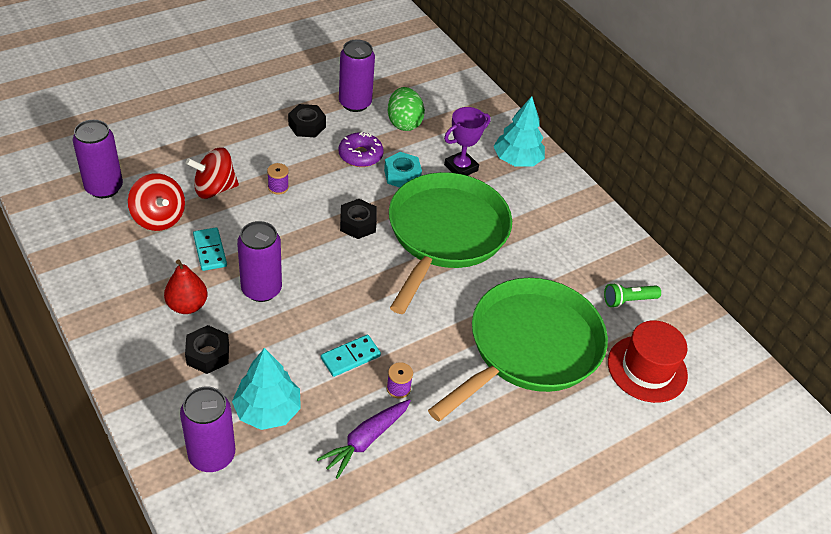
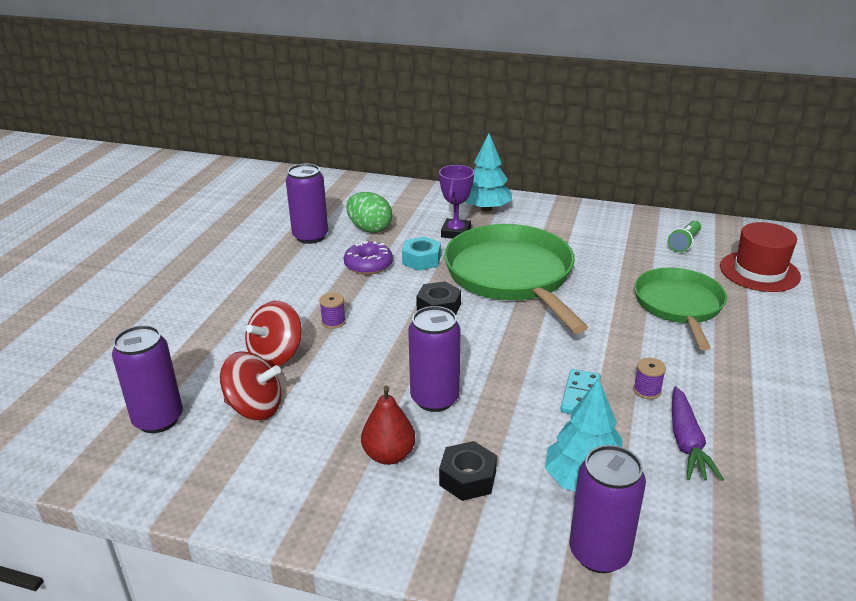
camera: 35 degrees left, 15 degrees down
turquoise domino [193,227,227,271] -> none
black nut [288,104,326,137] -> none
green pan [428,278,608,421] -> green pan [634,268,727,350], size x0.65

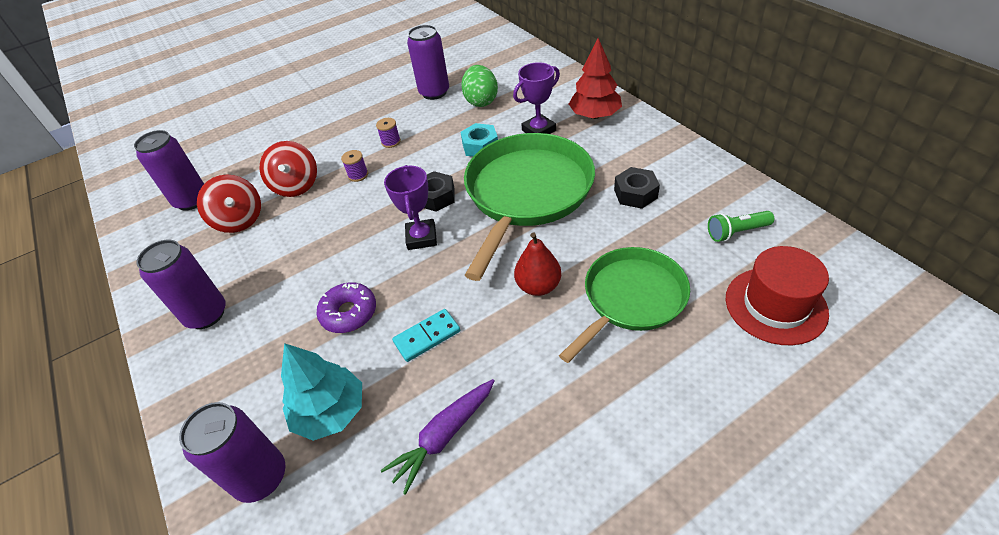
camera: 45 degrees right, 15 degrees up
red spinning top [245,301,302,367] -> red spinning top turned 90 degrees counterclockwise [260,141,317,197]
purple donut [344,241,393,275] -> purple donut moved to [317,282,376,333]
red pear [361,386,415,465] -> red pear moved to [514,232,561,296]
purple can [408,306,460,412] -> purple can moved to [136,240,226,329]
black nut [439,441,497,501] -> black nut moved to [614,167,660,209]
turquoise tree [465,133,512,212] -> red tree [569,38,622,119]
purple spool [633,358,666,399] -> purple spool moved to [376,118,401,148]
none -> purple trophy [384,165,437,250]

